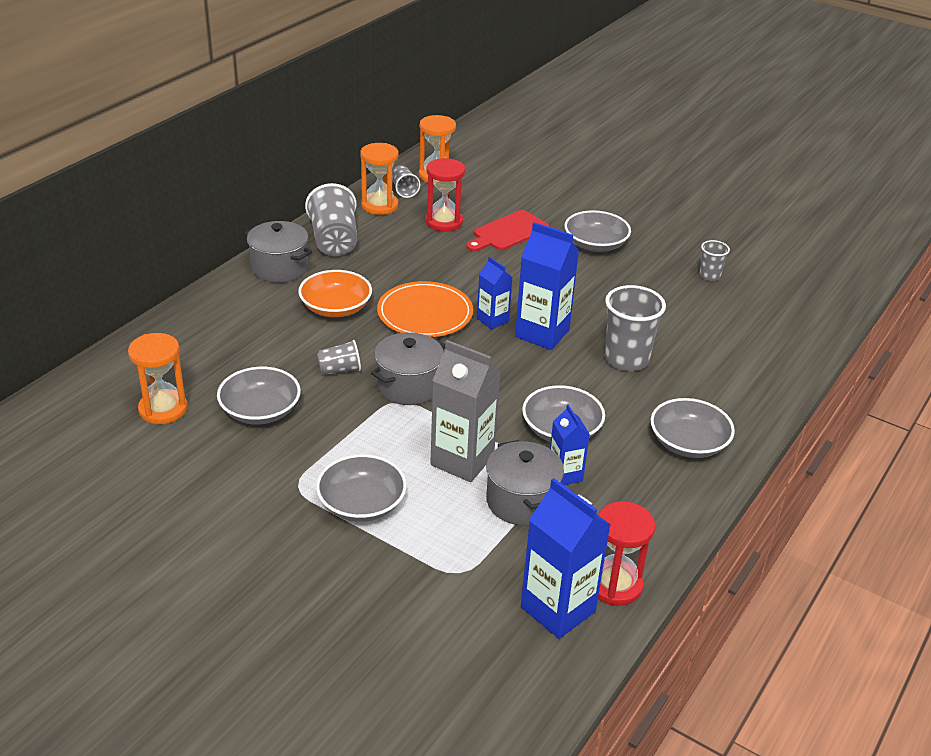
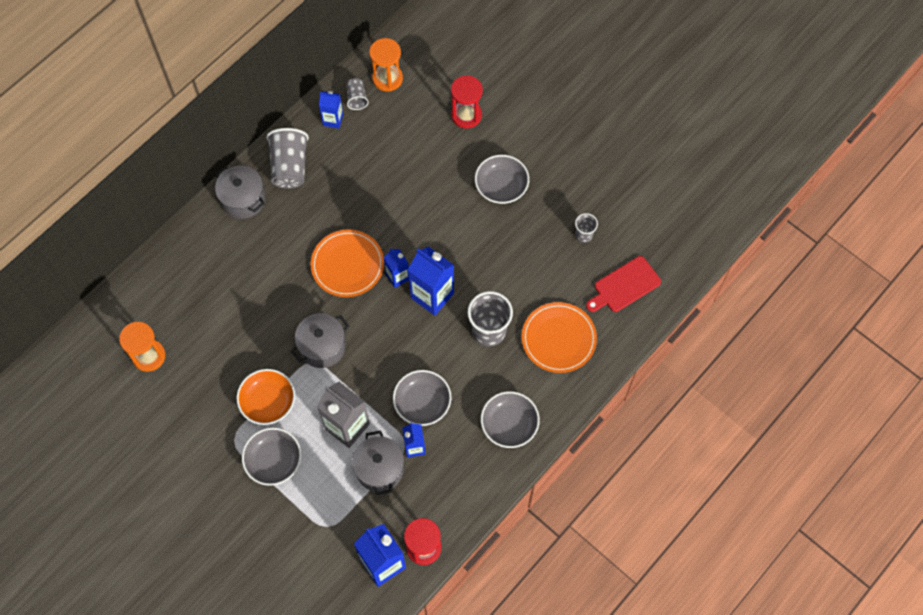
camera: 10 degrees right, 30 degrees up
grey bowl [217,367,301,424] -> none
orange bowl [298,270,372,317] -> orange bowl moved to [237,369,295,425]
grey cup [317,340,361,375] -> none
orange hourglass [360,143,399,215] -> blue carton [319,91,343,129]
red hourglass [425,158,465,232] -> red hourglass moved to [451,75,483,129]
red cutting board [466,210,550,251] -> red cutting board moved to [586,256,661,312]
none -> orange plate [522,302,597,373]

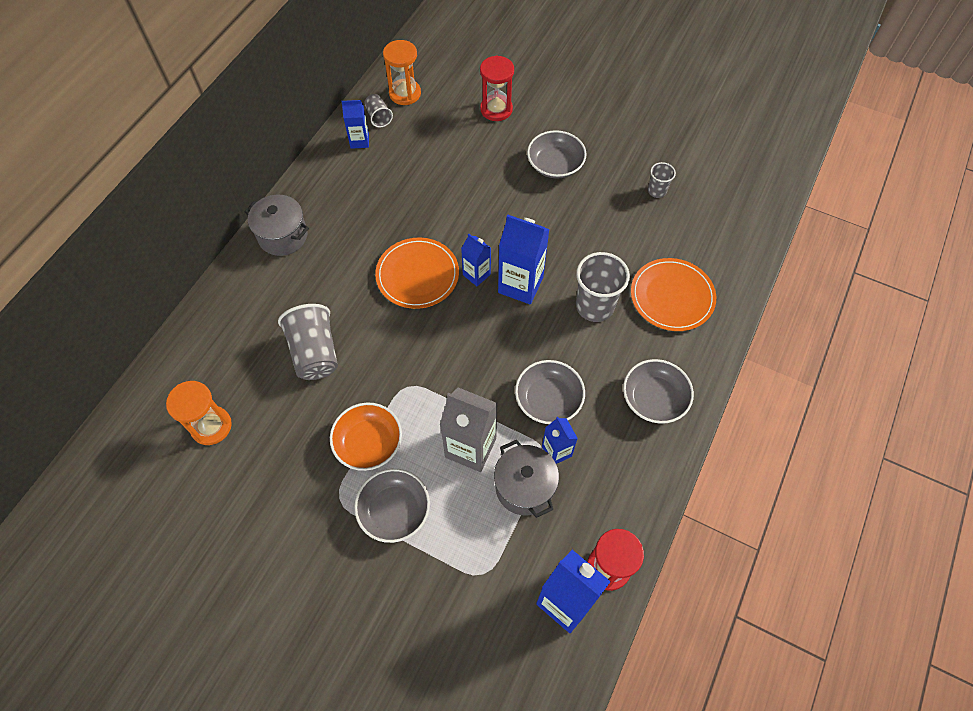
camera: 15 degrees left, 5 degrees down
grey cup [266,128,309,189] -> grey cup moved to [278,304,338,380]
grey pot [291,313,349,368] -> none
red cutting board [586,256,661,312] -> none

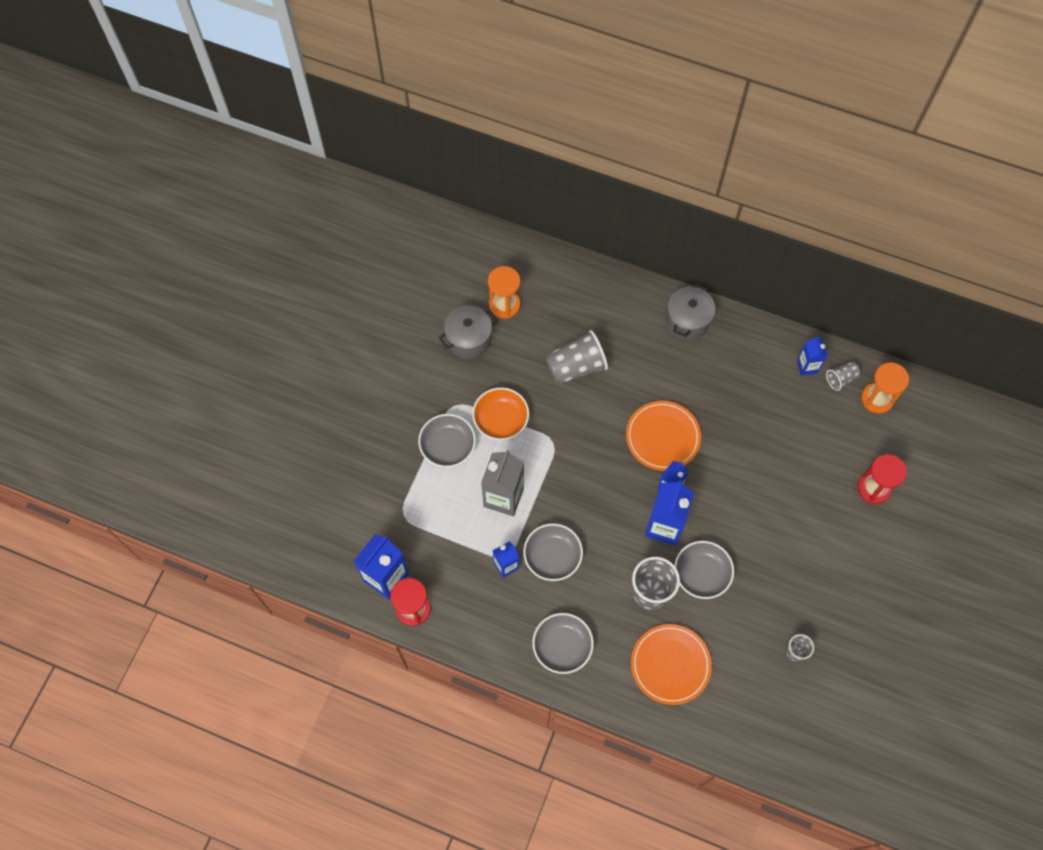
camera: 85 degrees right, 5 degrees up
grey pot [494,440,559,518] -> grey pot moved to [439,305,497,359]
grey bowl [527,130,587,179] -> grey bowl moved to [674,541,734,599]

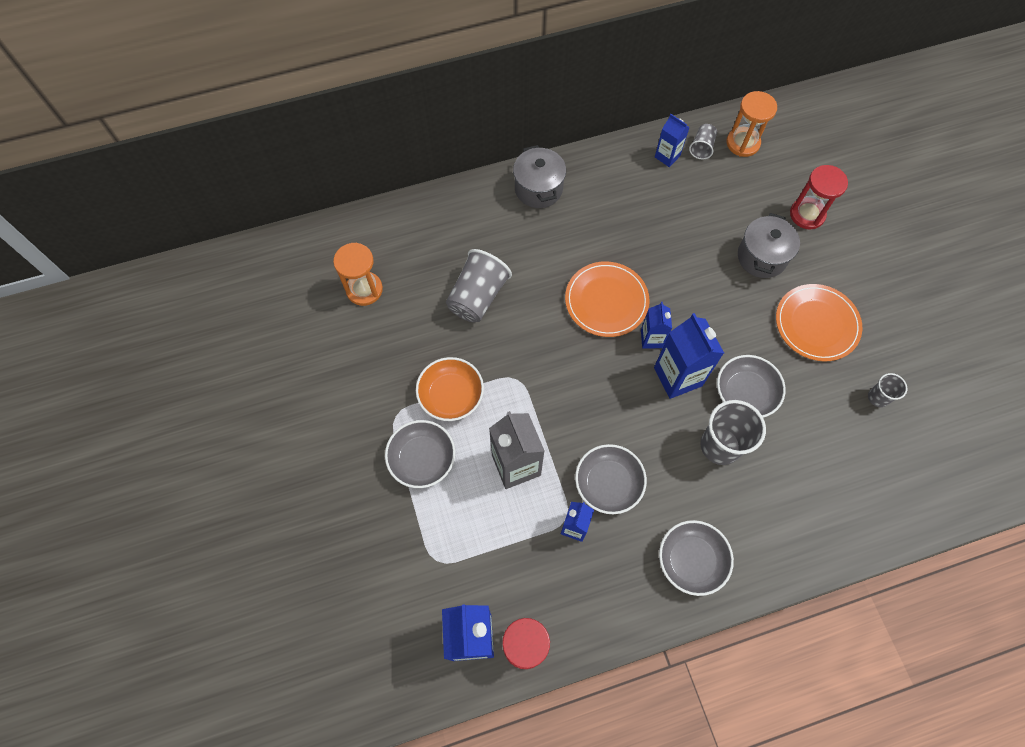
camera: 40 degrees left, 0 degrees up
grey pot [439,305,497,359] -> grey pot moved to [738,213,800,278]
orange plate [631,624,712,705] -> orange plate moved to [776,284,862,361]

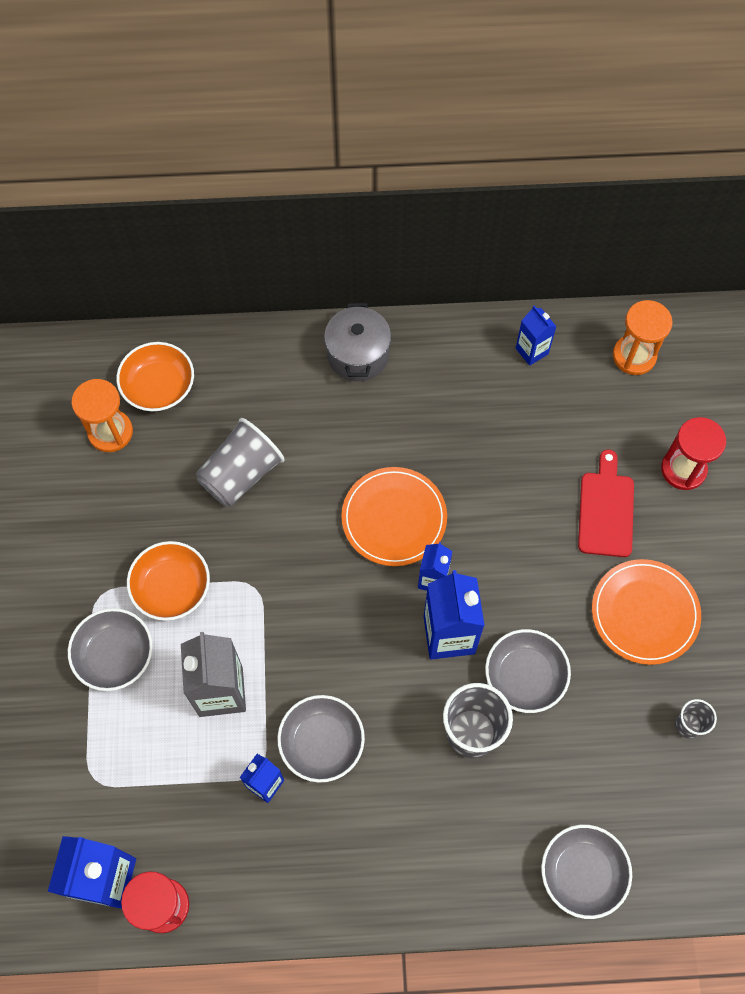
camera: 15 degrees right, 0 degrees up
grey bowl [659,520,734,596] -> grey bowl moved to [541,825,632,919]
grey cup [689,124,717,159] -> none
grey pot [738,213,800,278] -> red cutting board [578,449,634,557]
none -> orange bowl [117,342,194,411]

